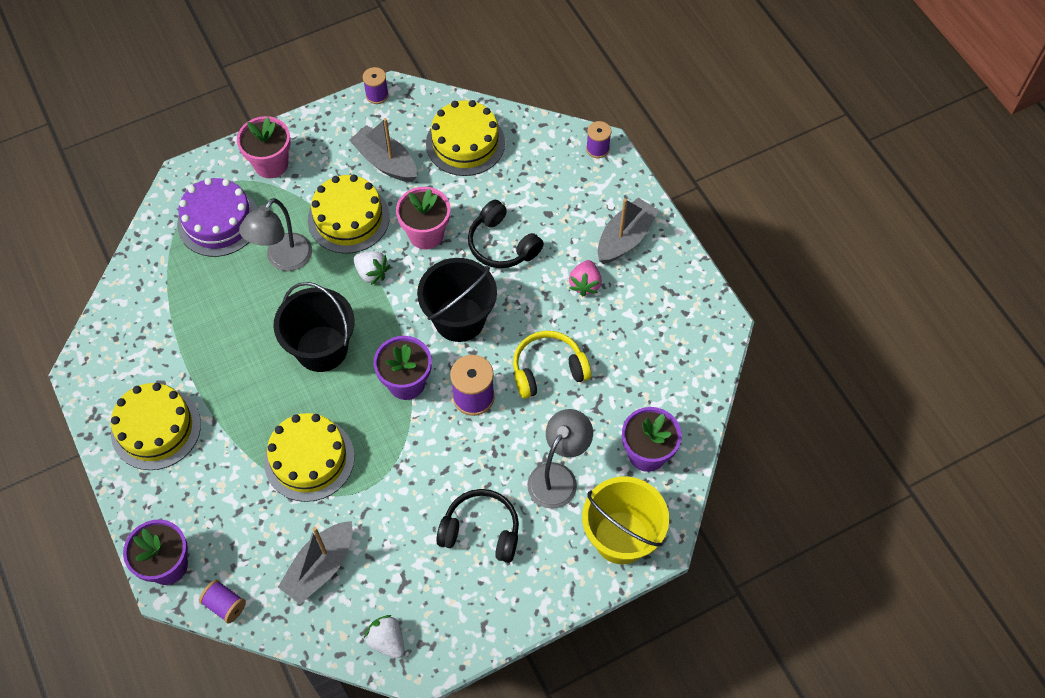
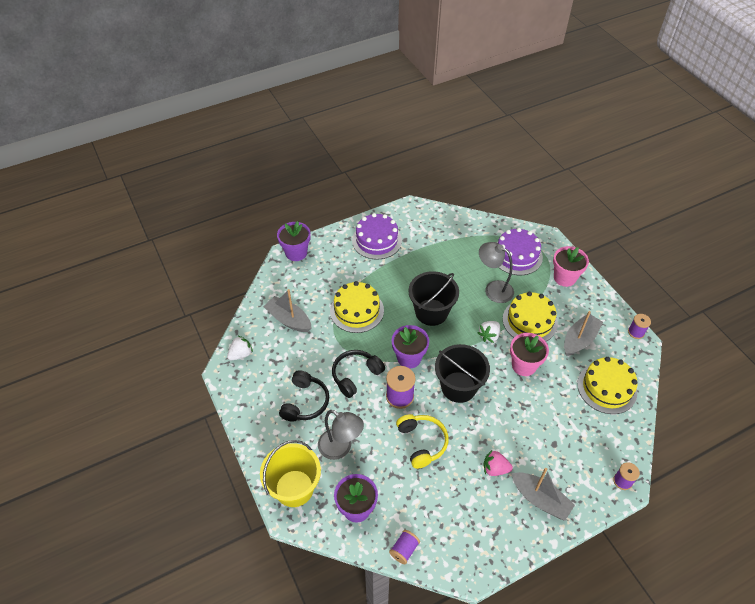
camera: 90 degrees right, 10 degrees down
yellow cake [111,383,201,470] -> purple cake [352,213,402,260]
purple spool [199,580,246,624] -> purple spool moved to [389,530,420,564]
black headphones [468,200,544,268] -> black headphones moved to [332,350,385,398]

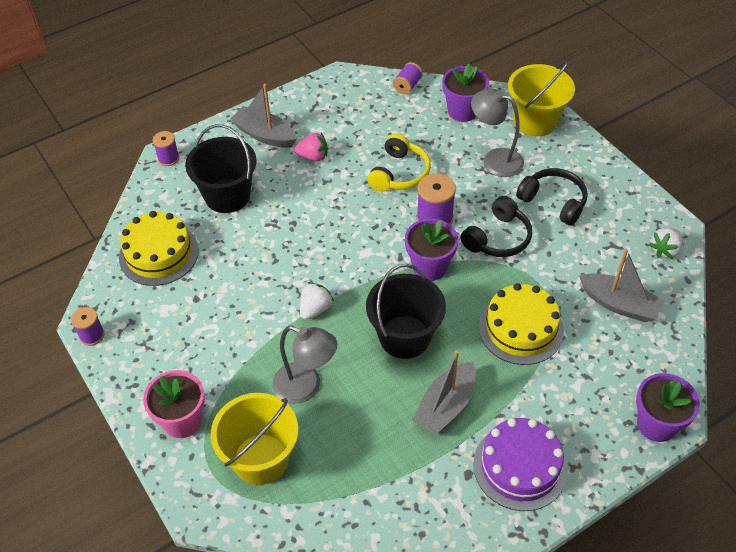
camera: 175 degrees right, 0 degrees up
black headphones [279,370,329,422] -> black headphones turned 120 degrees clockwise [516,168,588,226]
yellow headphones [396,414,448,469] -> yellow headphones turned 135 degrees counterclockwise [367,133,431,192]
black bucket [435,344,490,403] -> black bucket moved to [185,124,257,213]
purple cake [497,228,543,275] -> yellow bucket [211,393,298,485]
yellow cake [503,292,558,341] -> none
pink flower pot [510,333,549,376] -> none
grey boat [564,311,603,356] -> grey boat moved to [412,350,476,435]

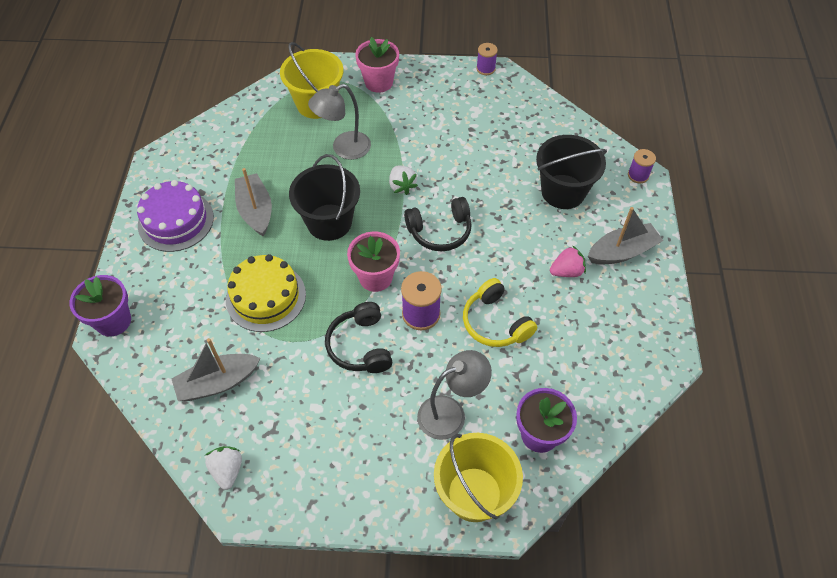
camera: 125 degrees right, 5 degrees up
yellow cake [119,211,199,286] -> none
pink strawberry [294,133,328,162] -> pink strawberry turned 150 degrees counterclockwise [550,245,586,277]
purple spool [393,62,423,94] -> none
purple flower pot [405,218,458,281] -> pink flower pot [347,231,400,292]
black headphones [516,168,588,226] -> black headphones moved to [404,197,472,251]

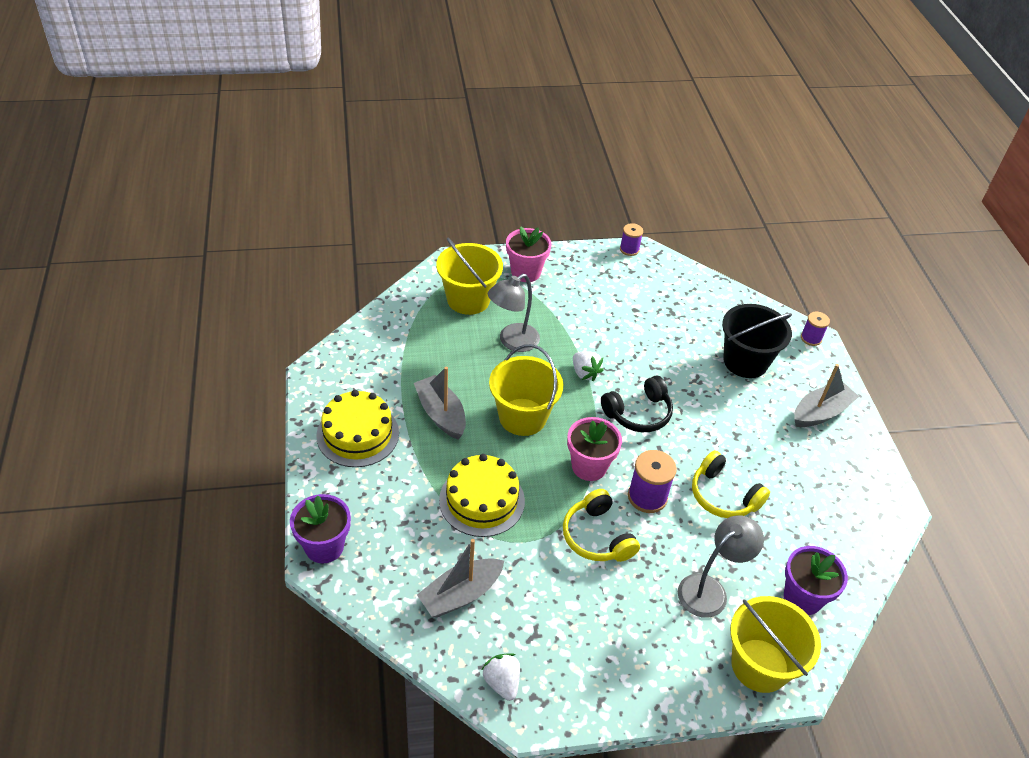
camera: 15 degrees left, 10 degrees down
purple cake [137,180,214,252] -> yellow cake [316,390,399,467]
black bucket [289,154,360,241] -> yellow bucket [489,344,563,436]
black headphones [325,302,392,373] -> yellow headphones [563,489,640,562]
pink strawberry [550,245,586,277] -> none

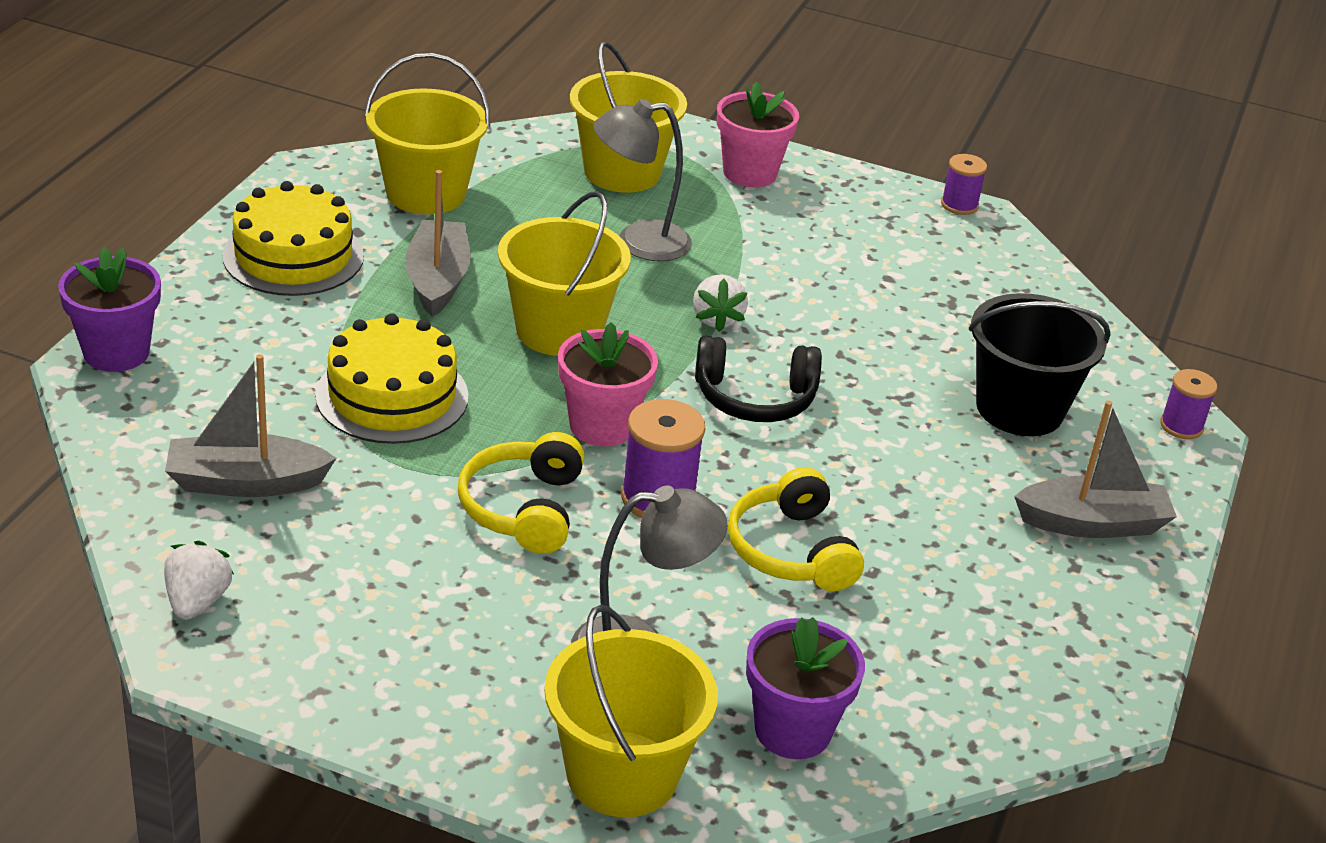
camera: 30 degrees right, 10 degrees down
none -> yellow bucket [364,53,490,214]

